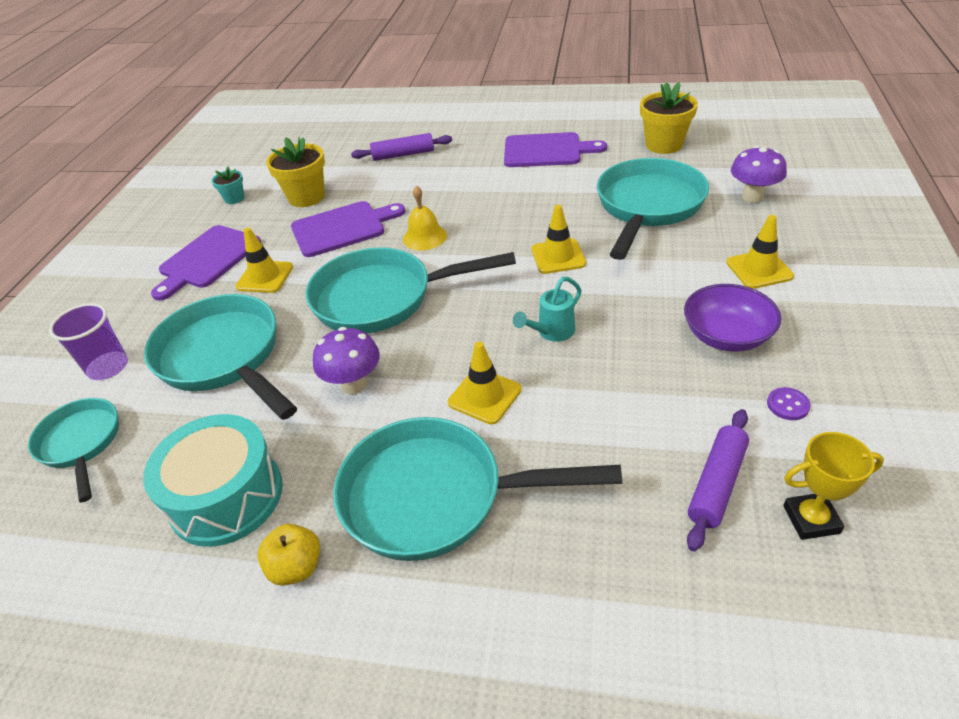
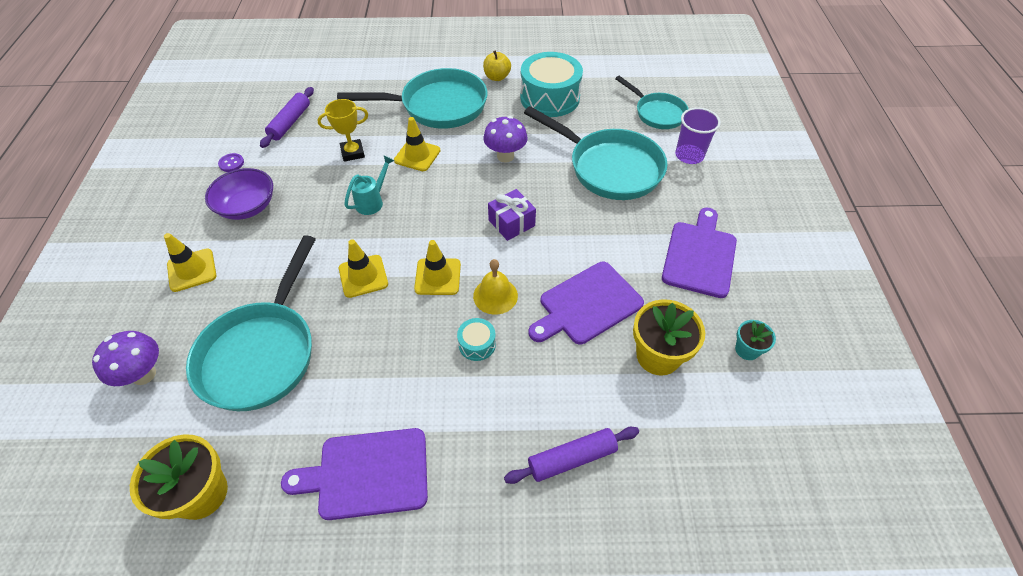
camera: 165 degrees right, 10 degrees up
yellow traffic cone [235,228,293,293] -> yellow traffic cone moved to [414,240,461,295]
turquoise pan [306,247,516,333] -> purple gift [488,189,536,241]
yellow trophy [783,432,884,540] -> yellow trophy moved to [317,99,368,162]
none -> turquoise drum [457,318,496,361]

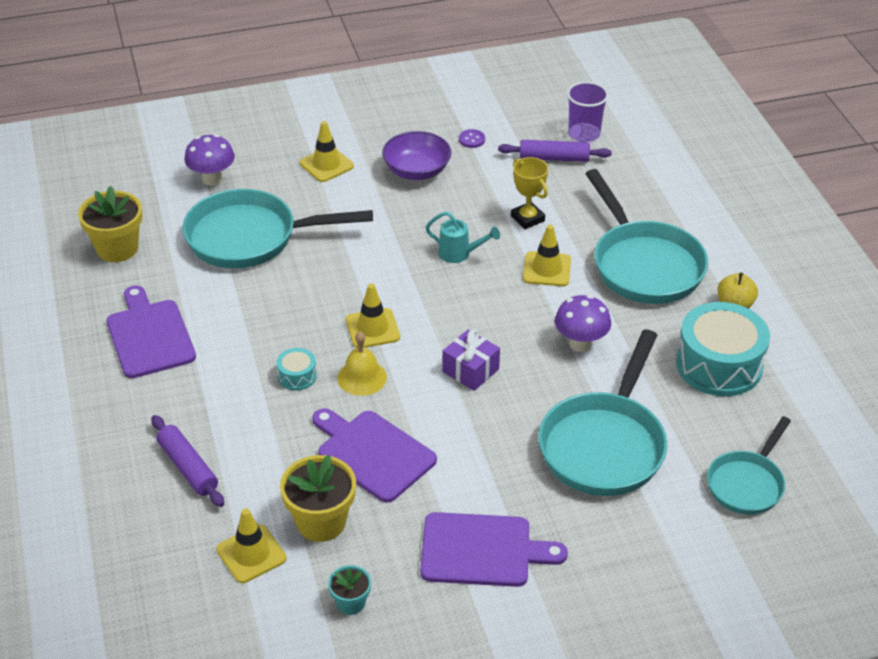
camera: 75 degrees right, 10 degrees down
yellow traffic cone [339,239,388,298] -> yellow traffic cone moved to [216,508,286,583]
purple cup [675,107,721,164] -> purple cup moved to [567,81,609,142]

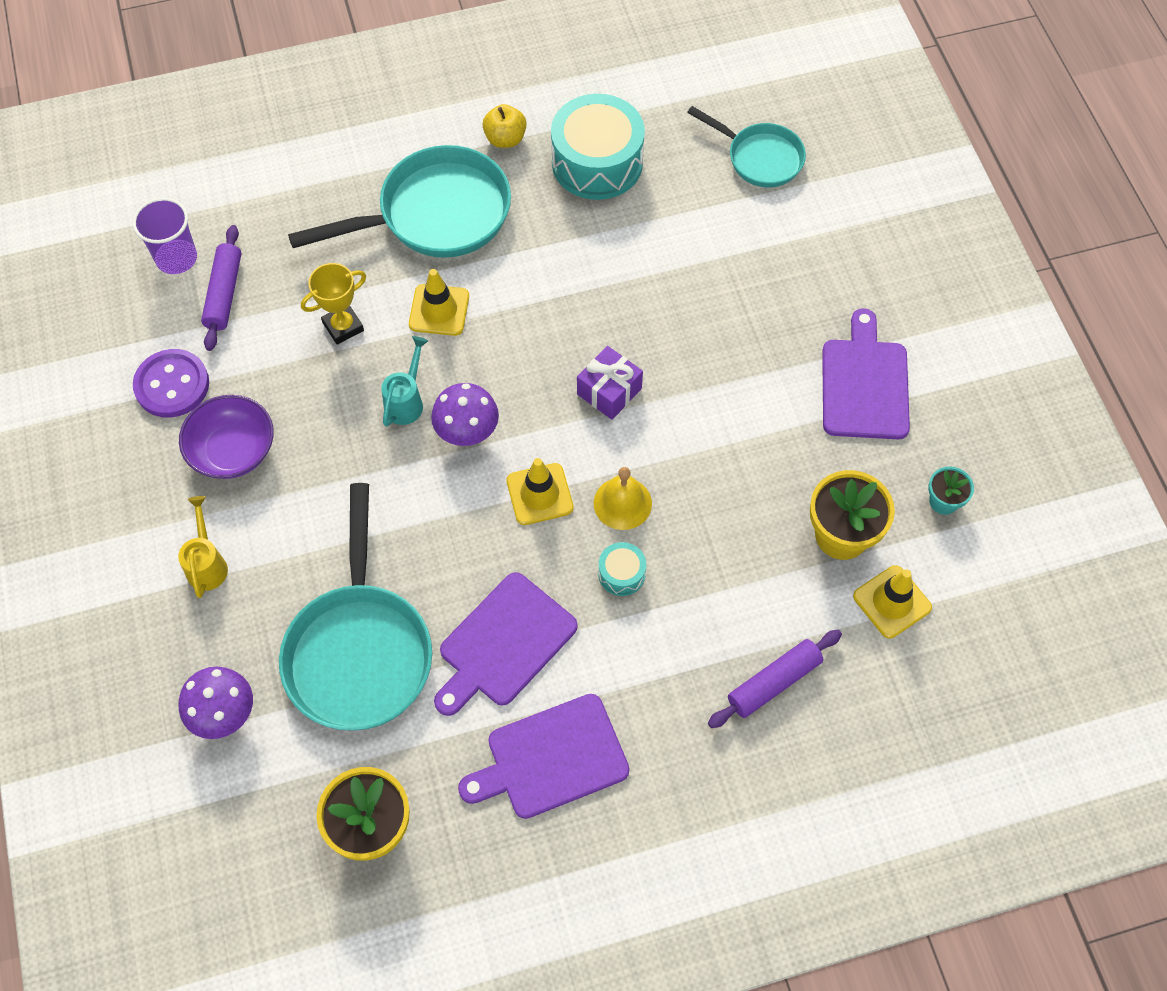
camera: 90 degrees left, 20 degrees up
yellow traffic cone [300,121,354,182] -> yellow watering can [178,496,228,598]
purple cutting board [312,408,437,503] -> purple cutting board moved to [434,572,578,716]
purple button [459,129,485,148] -> purple button [133,349,209,418], size x2.05
turquoise pan [538,330,667,496] -> none
purple mushroom [555,295,611,352] -> purple mushroom moved to [431,383,499,446]

